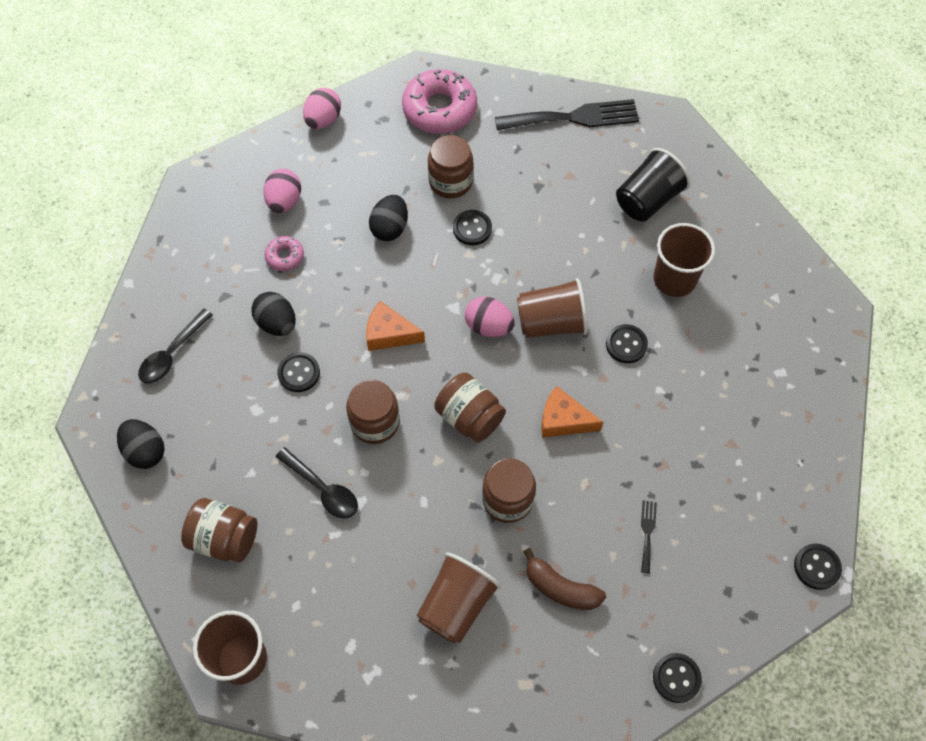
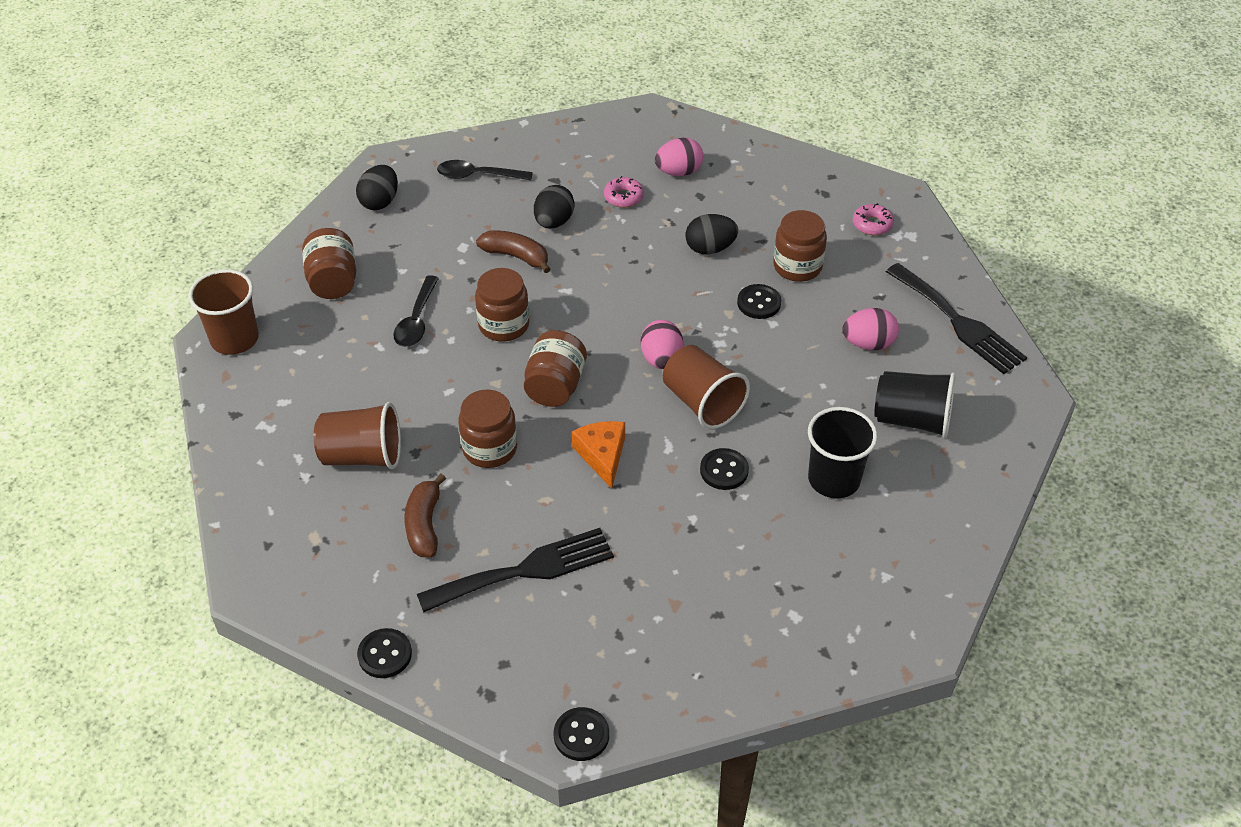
camera: 60 degrees right, 15 degrees down
black button [277,352,320,392] -> brown banana [476,230,550,273]
pink egg [303,88,341,129] -> pink egg moved to [842,308,899,350]
orange cheese [366,301,425,351] -> none
pink donut [402,69,477,134] -> pink donut [853,203,894,235], size x0.49
black fork [641,501,657,573] -> black fork [417,528,614,613], size x2.33
brown cup [653,223,715,297] -> black cup [808,407,878,498]

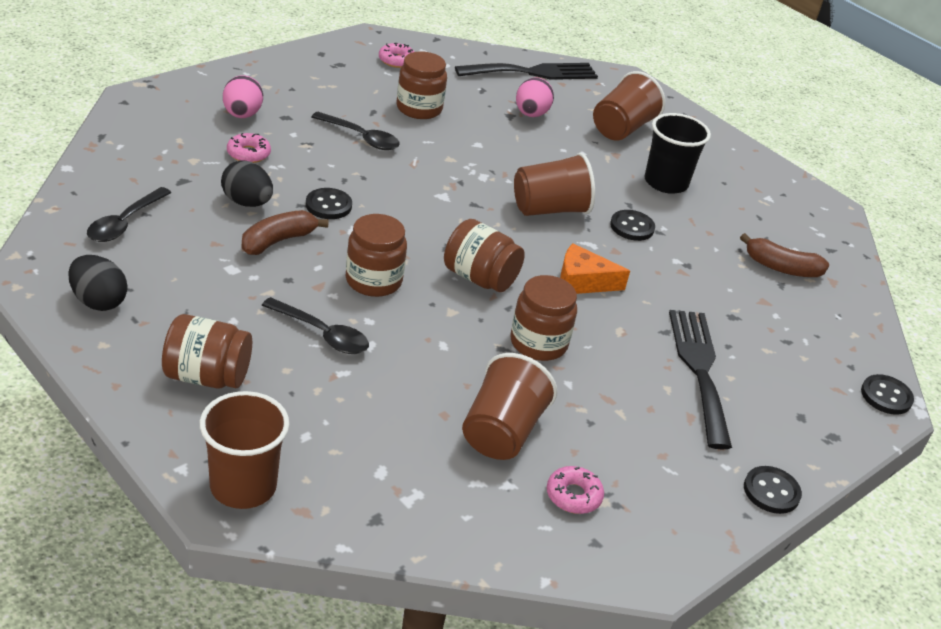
camera: 75 degrees left, 10 degrees down
brown banana [404,474,446,557] -> brown banana moved to [740,233,829,277]
pink egg [641,320,683,369] -> none
black egg [685,214,738,254] -> black spoon [311,112,400,150]
black button [737,284,781,319] -> black button moved to [306,188,352,219]
black cup [874,371,956,438] -> brown cup [593,71,665,141]
none -> pink donut [547,466,604,514]

